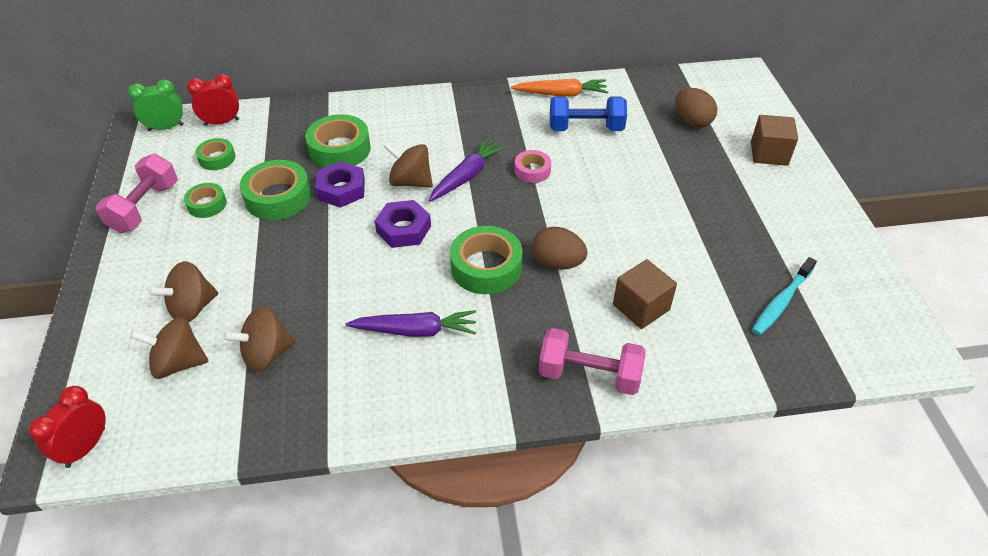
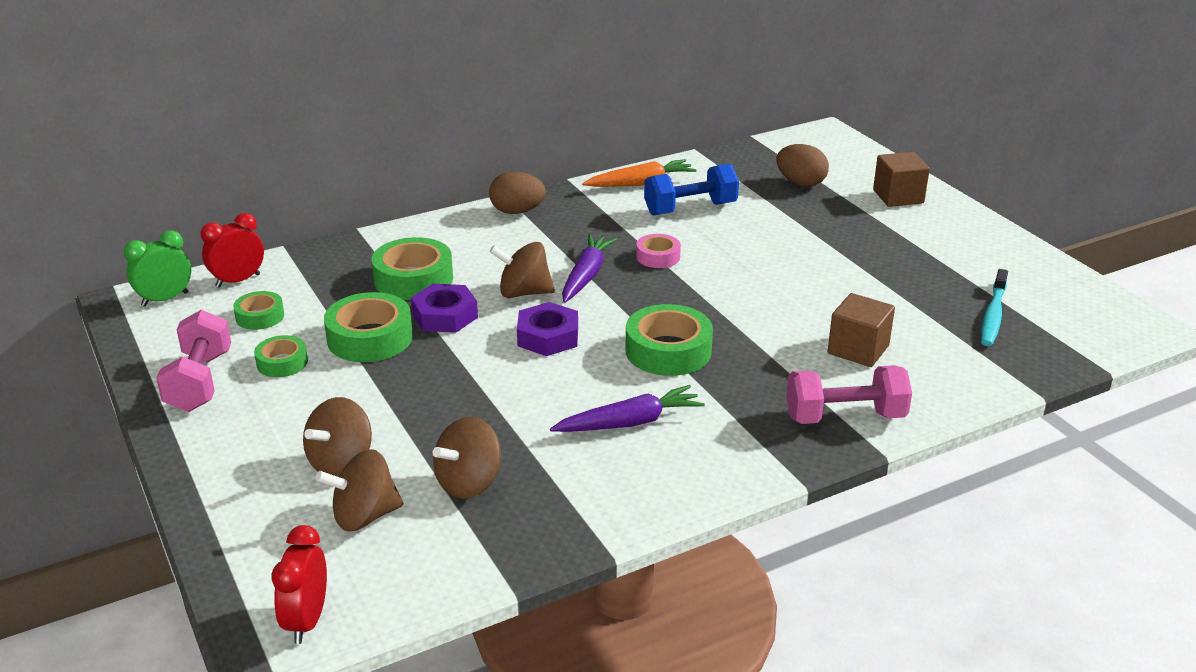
camera: 20 degrees left, 15 degrees down
brown egg [532,227,587,270] -> brown egg moved to [489,171,546,214]

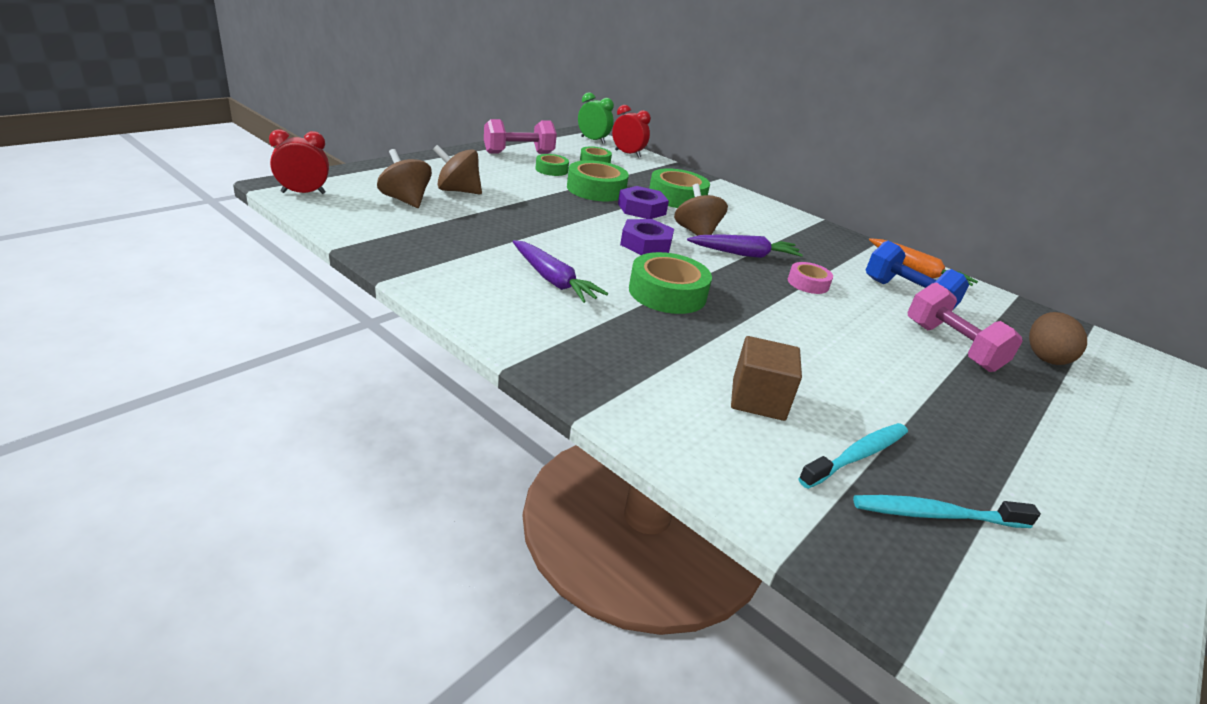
camera: 65 degrees right, 0 degrees up
brown spinning top [433,417,501,499] -> none
brown egg [489,171,546,214] -> none
pink dumbbell [786,365,912,424] -> pink dumbbell moved to [908,282,1023,372]
brown cube [873,152,930,207] -> none
none -> turquoise toothbrush [798,423,908,489]

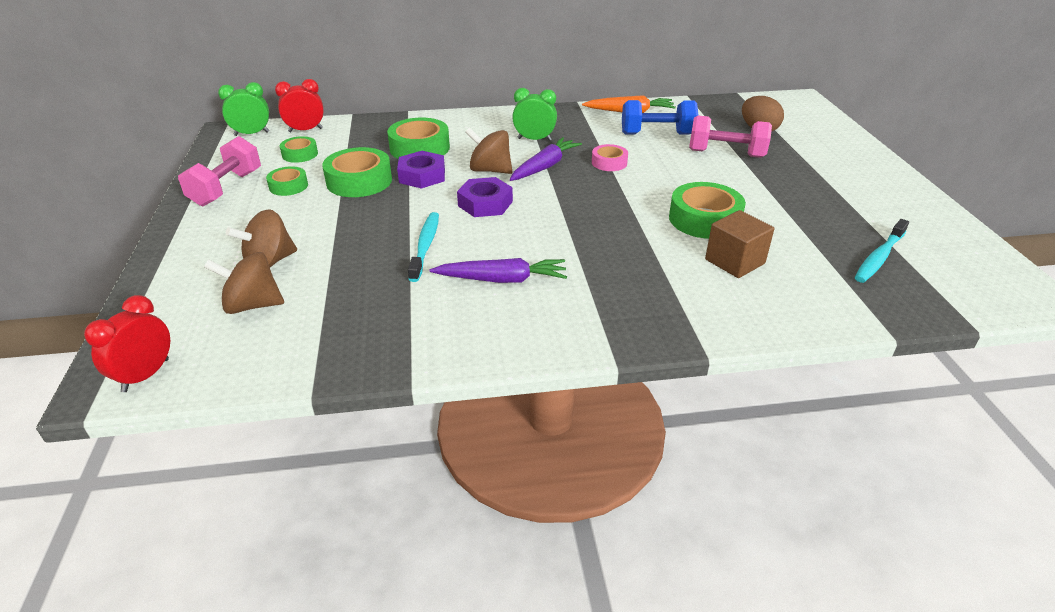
camera: 45 degrees left, 5 degrees up
green tape [629,252,712,314] -> green tape moved to [669,182,746,239]
turquoise toothbrush [798,423,908,489] -> turquoise toothbrush moved to [408,212,439,282]
none -> green clock [512,88,557,141]

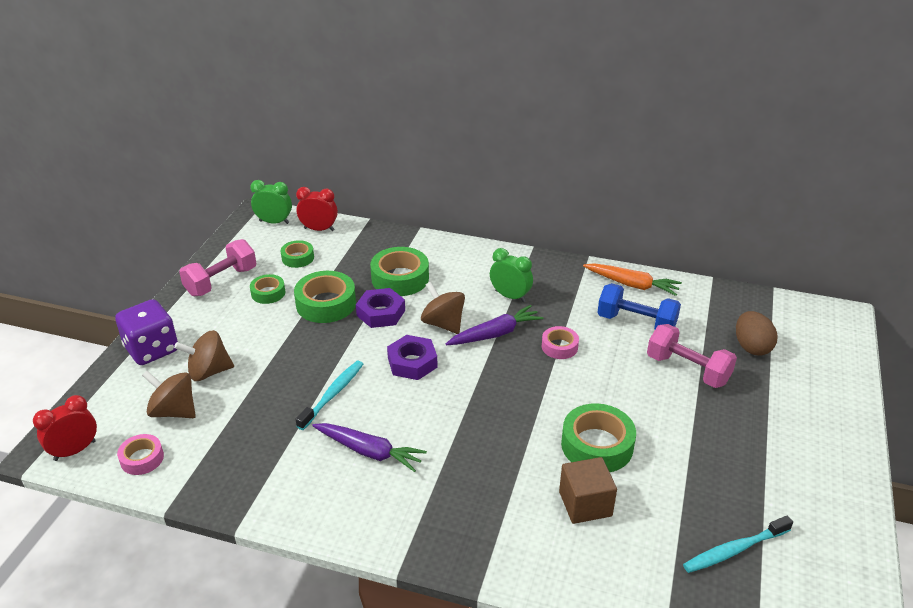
camera: 25 degrees right, 0 degrees up
none -> purple dice [115,299,178,365]
none -> pink tape [117,434,164,475]

